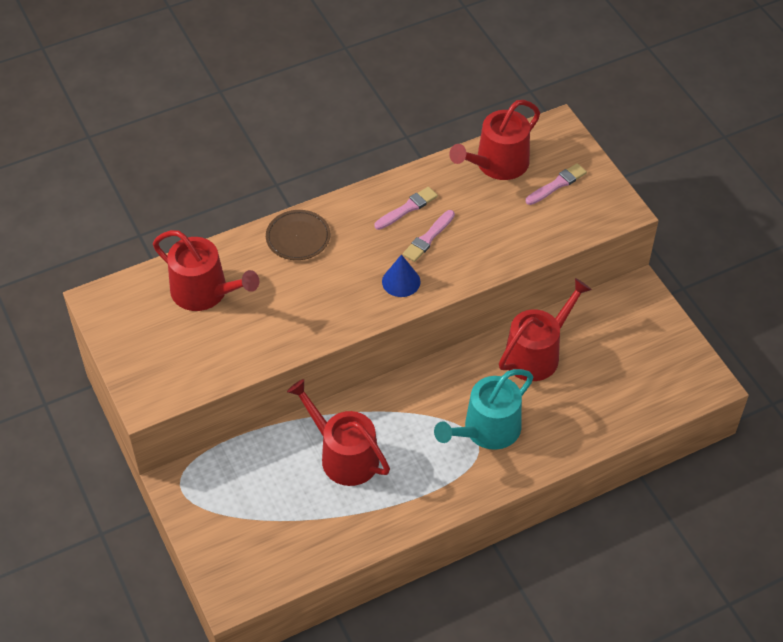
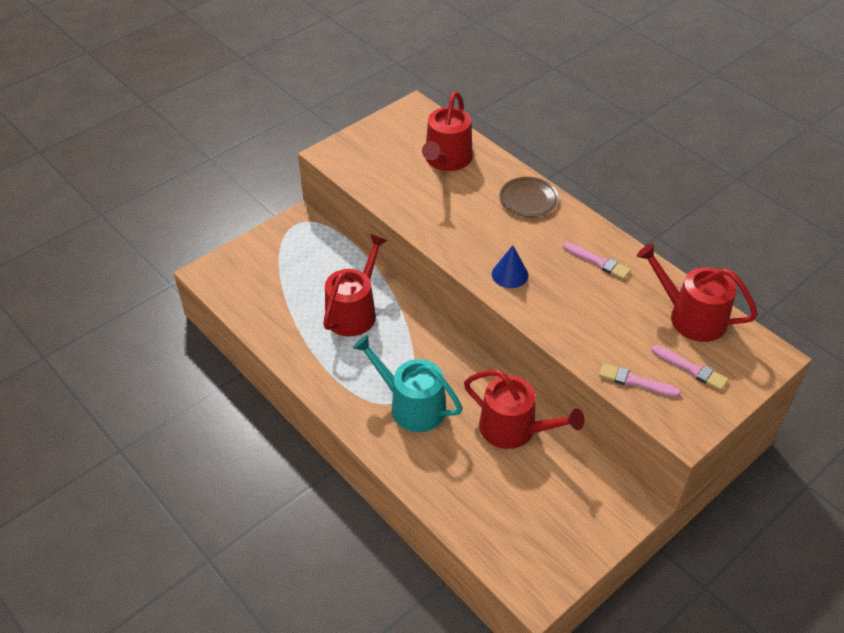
camera: 75 degrees right, 5 degrees down
pink brush [403,210,455,262] -> pink brush moved to [599,363,681,398]

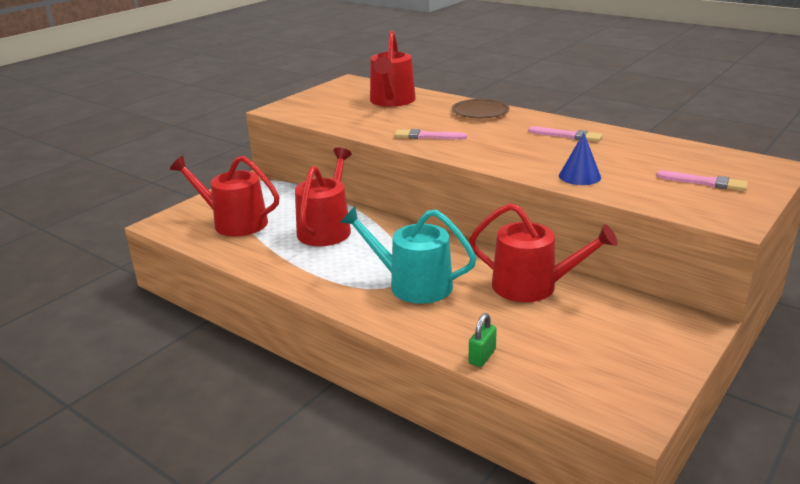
camera: 10 degrees left, 20 degrees down
blue cone [492,245,528,288] -> blue cone moved to [559,133,601,185]
pink brush [599,363,681,398] -> pink brush moved to [394,129,467,140]
red watering can [637,243,758,342] -> red watering can moved to [170,156,279,236]
none -> green padlock [469,313,497,367]

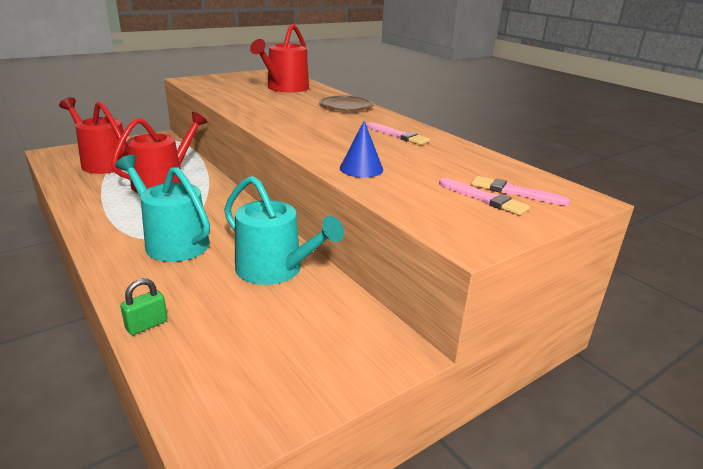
camera: 15 degrees right, 0 degrees up
pink brush [394,129,467,140] -> pink brush moved to [471,176,570,206]
red watering can [469,203,617,302] -> turquoise watering can [224,176,344,285]

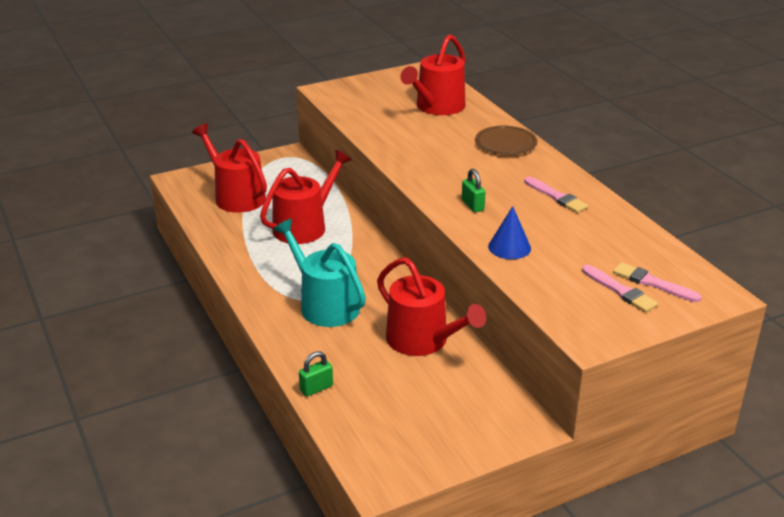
camera: 10 degrees right, 5 degrees up
turquoise watering can [224,176,344,285] -> red watering can [377,257,486,356]
none -> green padlock [462,169,486,212]

